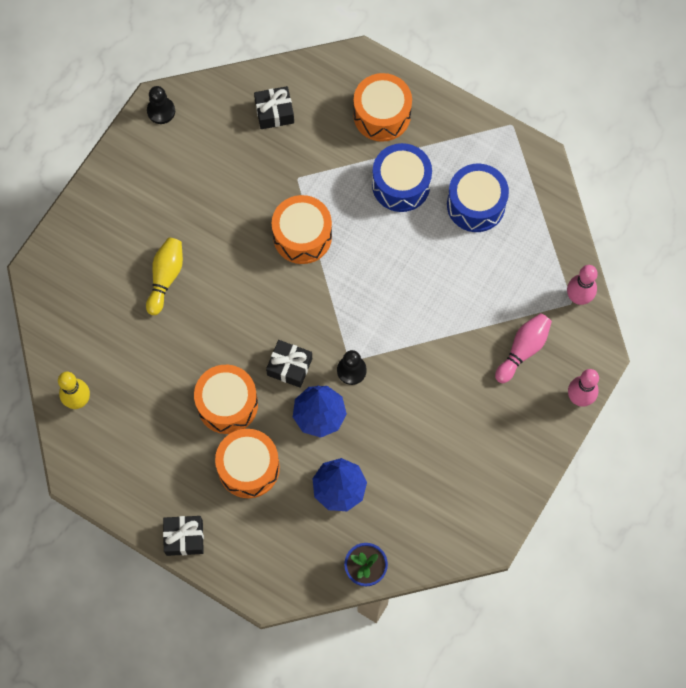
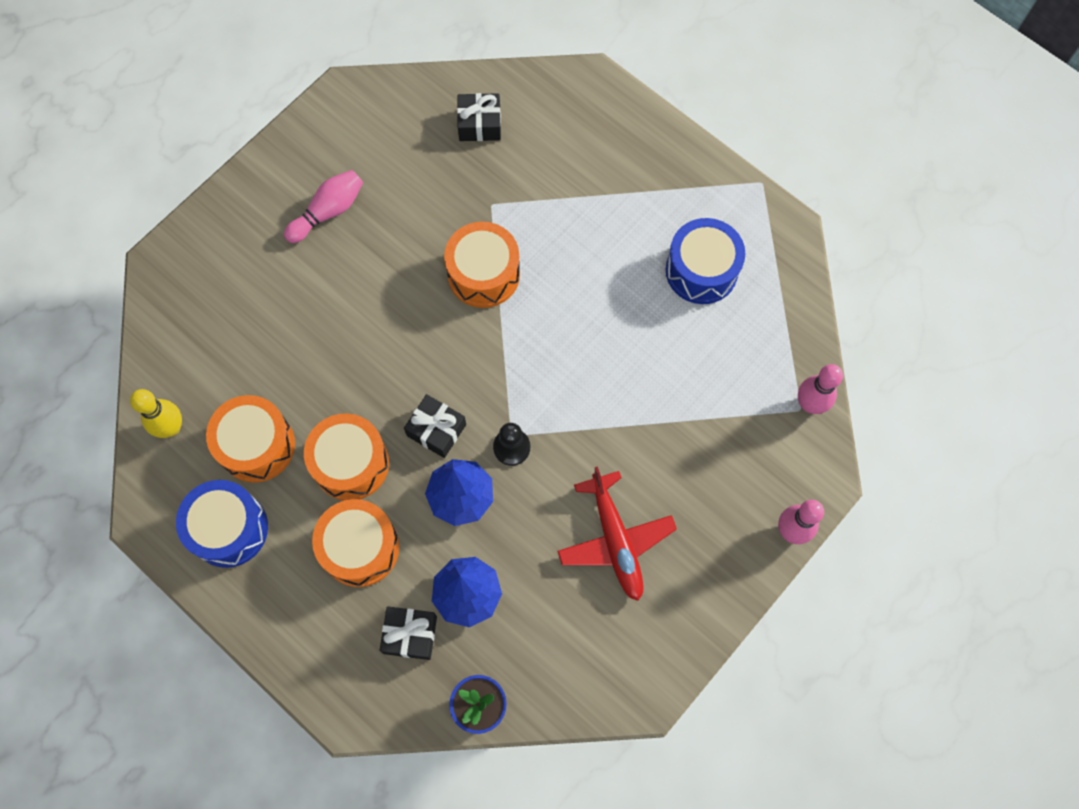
camera: 10 degrees right, 0 degrees up
yellow bowling pin [146,237,183,315] -> none
black pawn [147,86,175,124] -> none
black gift [163,516,204,556] -> black gift moved to [380,606,437,660]
orange drum [353,73,412,142] -> orange drum moved to [206,395,295,483]
blue drum [372,143,432,212] -> blue drum moved to [176,480,268,568]
pink bowling pin [495,313,552,383] -> pink bowling pin moved to [284,170,363,243]
none -> red plane [557,466,677,601]

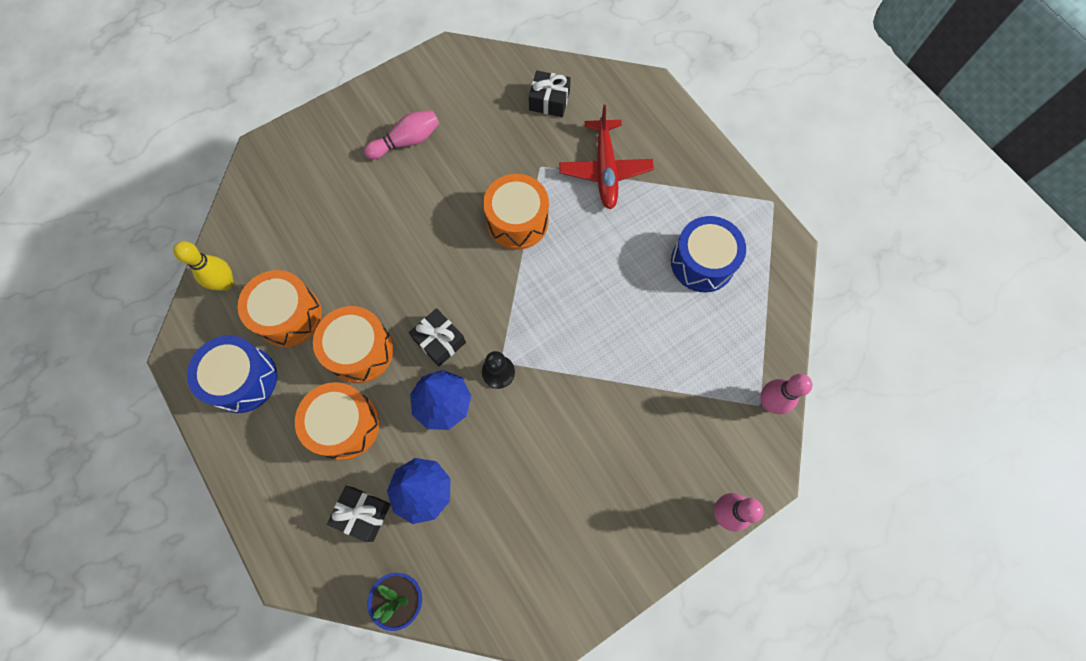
camera: 15 degrees right, 0 degrees up
red plane [557,466,677,601] -> red plane moved to [559,105,654,209]

